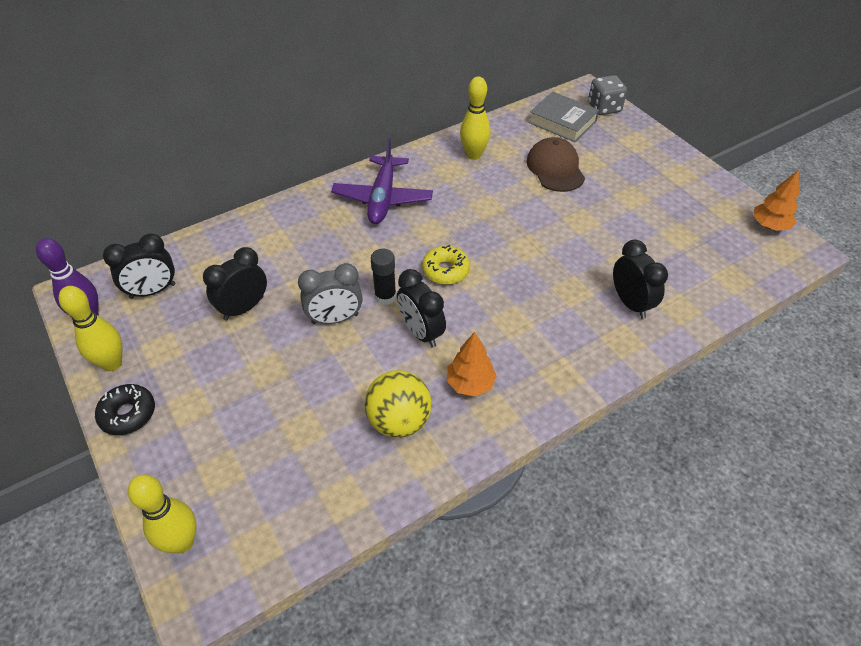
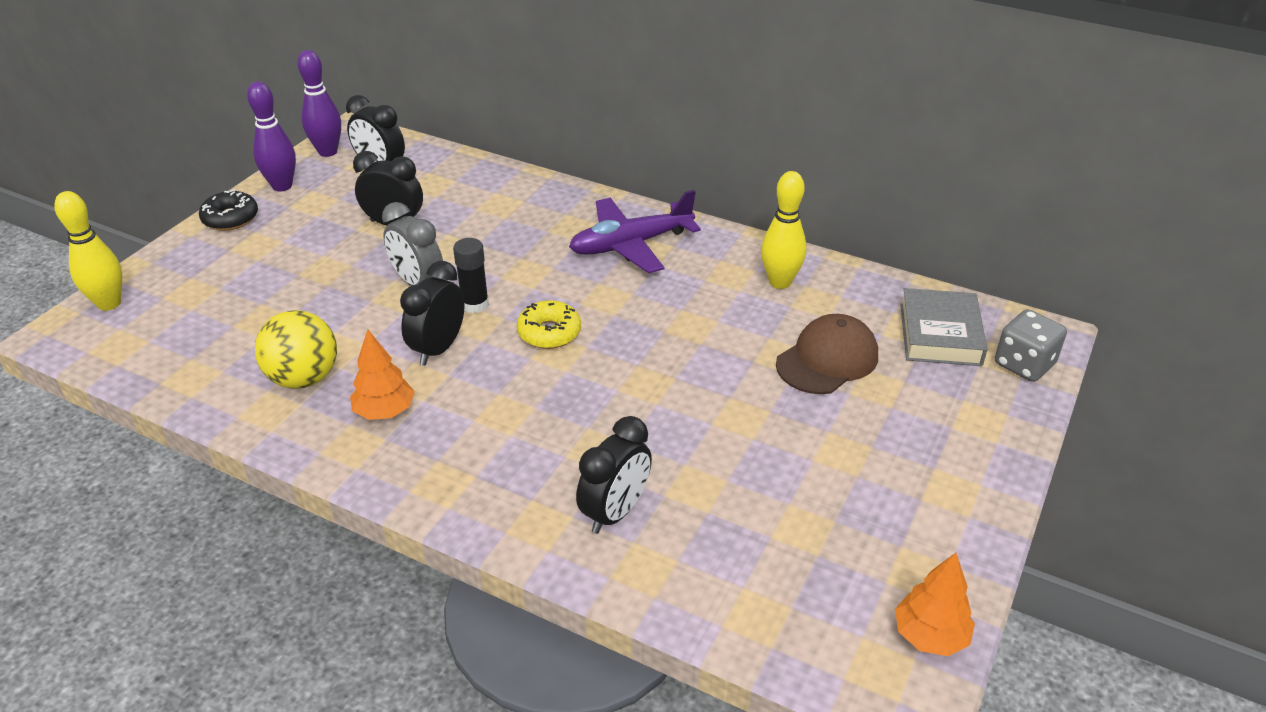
camera: 60 degrees right, 10 degrees down
yellow bowling pin [59,286,122,371] -> purple bowling pin [247,82,296,191]

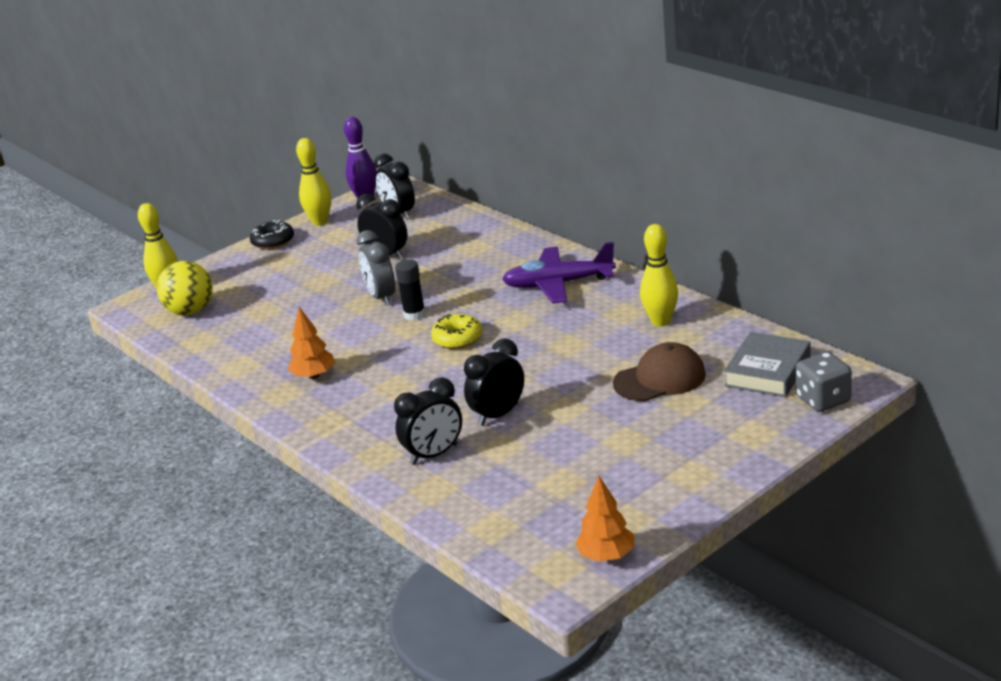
camera: 25 degrees right, 10 degrees down
purple bowling pin [247,82,296,191] -> yellow bowling pin [296,138,331,226]
yellow ball [255,310,337,389] -> yellow ball moved to [157,261,213,316]
black clock [400,261,465,366] -> black clock moved to [464,338,524,426]

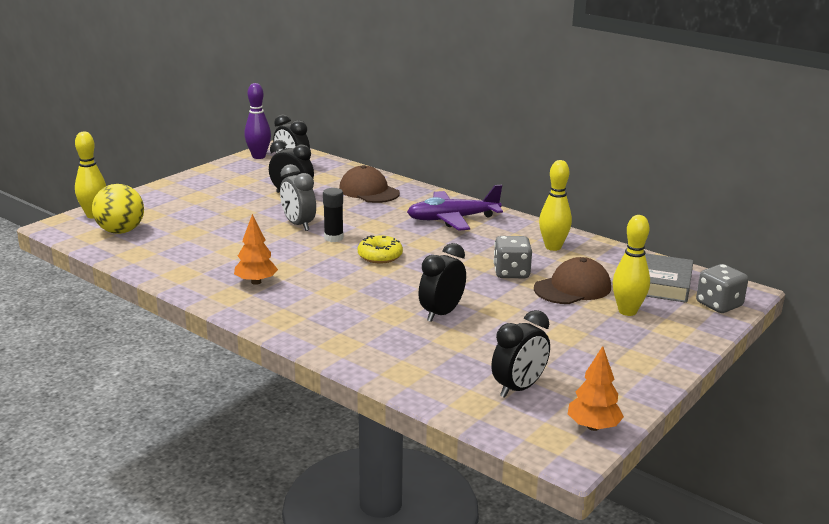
camera: 15 degrees left, 5 degrees down
black donut [250,220,294,250] -> none
yellow bowling pin [296,138,331,226] -> yellow bowling pin moved to [613,215,650,316]
black clock [394,377,462,465] -> black clock moved to [491,310,550,398]
none -> brown cap [339,165,400,203]
none -> grey dice [494,236,532,278]

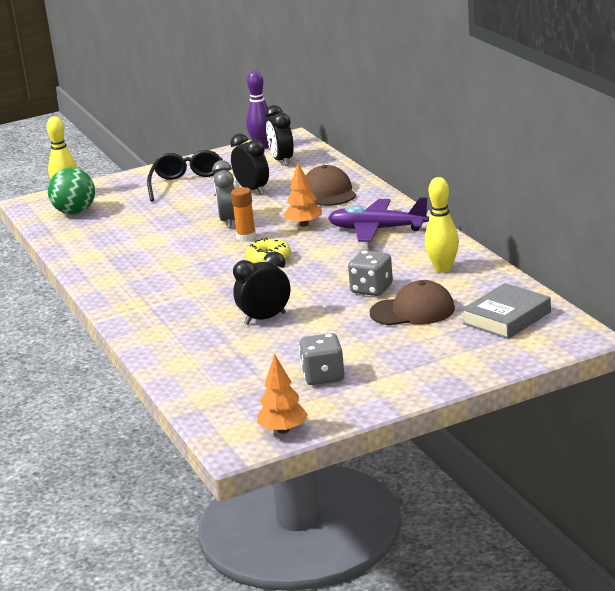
camera: 30 degrees right, 0 degrees up
yellow ball [92,184,144,234] -> green ball [48,168,95,215]
orange tree [234,214,278,285] -> orange tree moved to [283,163,322,227]
black glue stick [323,188,344,242] -> orange glue stick [231,187,256,242]
black clock [491,310,550,398] -> none
yellow bowling pin [613,215,650,316] -> none
grey dice [696,264,748,313] -> grey dice moved to [299,333,345,385]
none -> black glasses [147,150,223,201]

